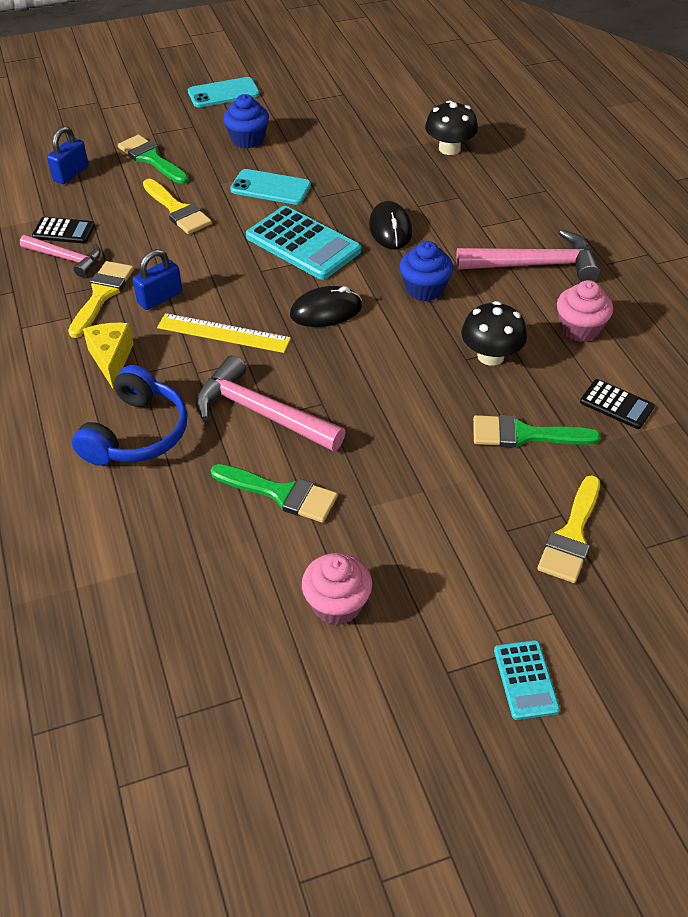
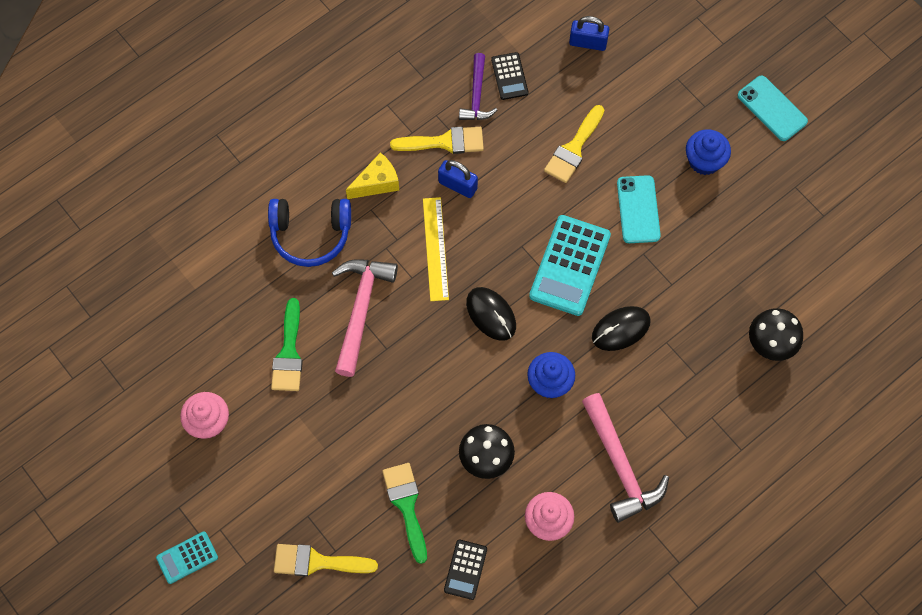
camera: 70 degrees right, 20 degrees up
pink hammer [20,235,101,277] -> purple hammer [459,53,497,120]
green brush [118,134,189,184] -> none

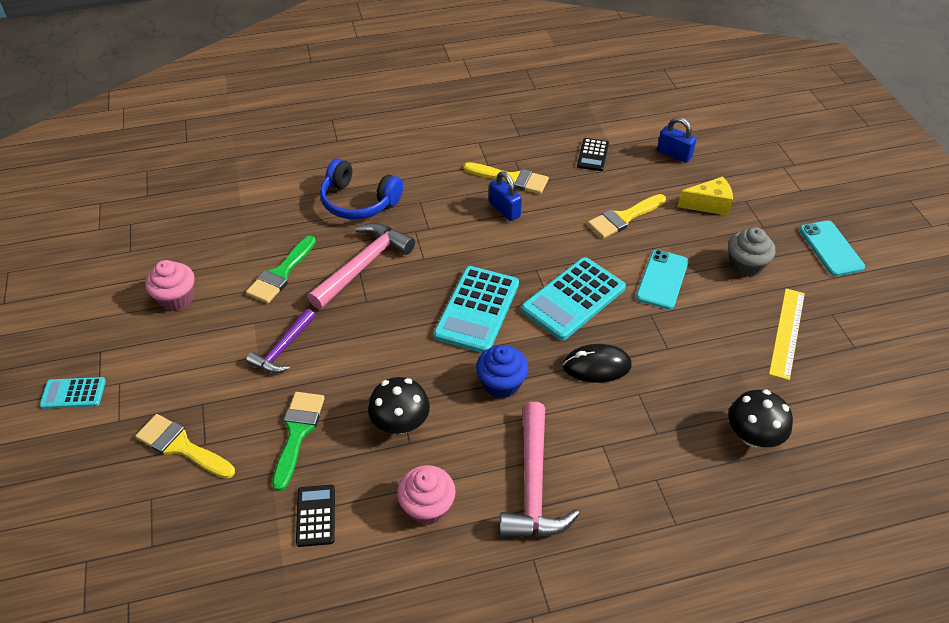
camera: 25 degrees right, 20 degrees down
yellow cheese [346,152,399,199] -> yellow cheese moved to [677,176,733,216]
yellow ruler [423,197,449,301] -> yellow ruler moved to [769,289,805,380]
black calculator [444,539,487,600] -> black calculator turned 135 degrees clockwise [296,485,335,547]
purple hammer [459,53,497,120] -> purple hammer moved to [246,309,316,373]
black mouse [466,287,516,341] -> turquoise calculator [434,266,519,353]
blue cupcake [686,129,731,175] -> grey cupcake [728,227,775,277]

